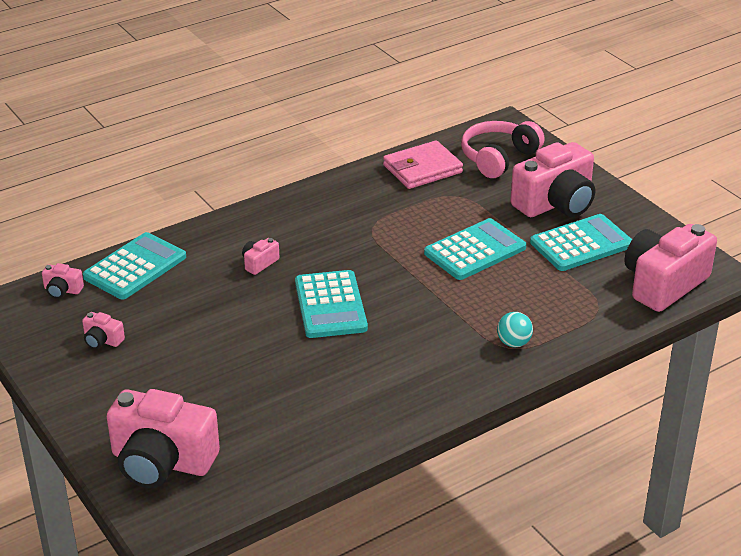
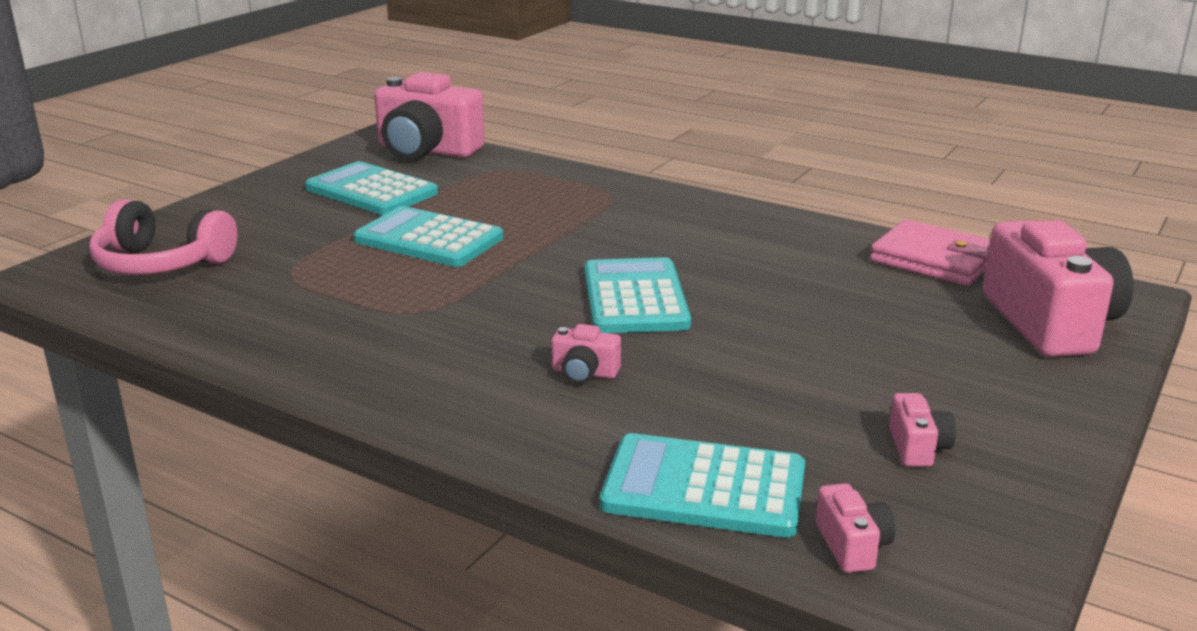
camera: 115 degrees left, 10 degrees down
turquoise calculator [295,270,368,338] -> turquoise calculator turned 60 degrees counterclockwise [584,257,691,333]
pink wallet [383,140,463,189] -> pink wallet moved to [870,219,991,286]
turquoise ball [497,312,533,347] -> none
pink camera [510,142,595,217] -> none

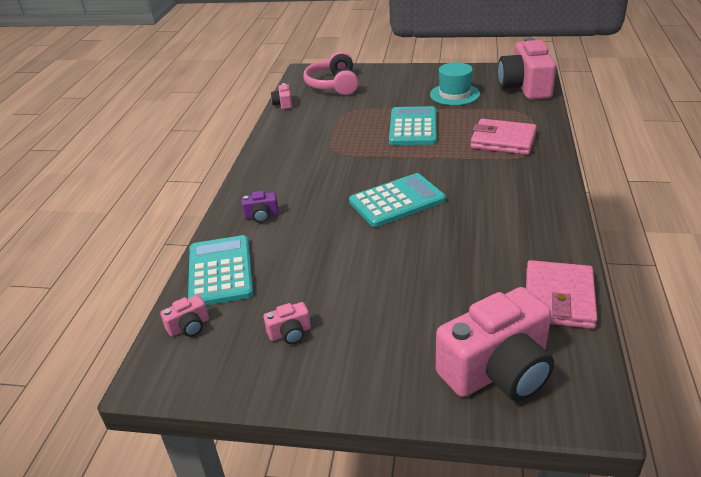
camera: 70 degrees right, 10 degrees up
turquoise calculator [305,161,438,215] -> turquoise hat [430,62,480,105]
pink camera [552,324,621,384] -> pink camera moved to [271,83,292,109]
none -> purple camera [242,191,279,223]
none -> pink wallet [470,119,537,155]

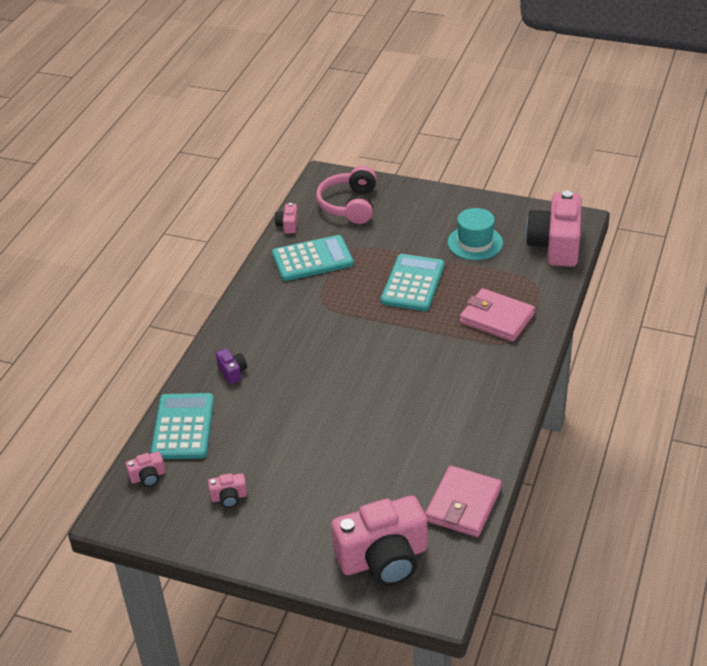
camera: 10 degrees right, 5 degrees up
purple camera [242,191,279,223] -> purple camera turned 120 degrees counterclockwise [216,348,247,384]
turquoise calculator [349,173,446,227] -> turquoise calculator moved to [272,235,354,281]

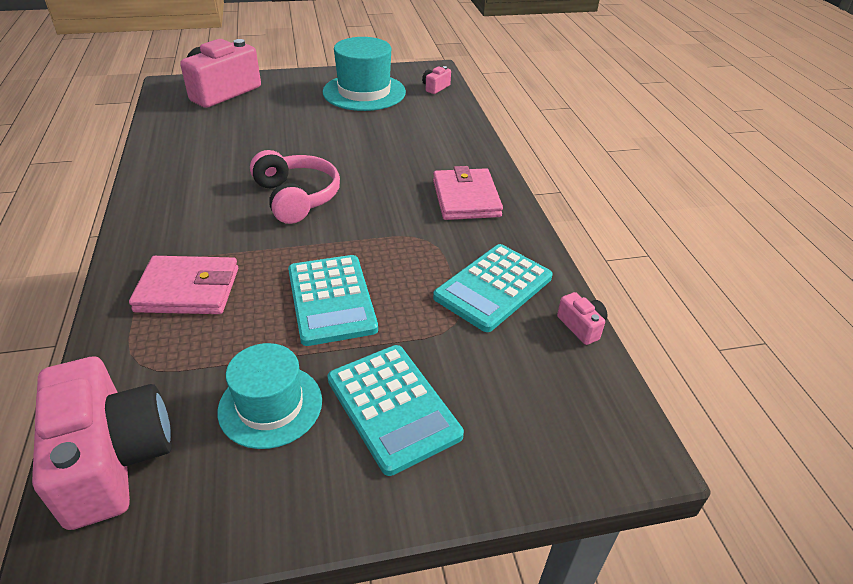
camera: 145 degrees right, 0 degrees up
turquoise calculator [151,393,214,459] -> turquoise calculator moved to [328,345,464,476]
pink camera [208,473,247,508] -> turquoise hat [323,37,406,111]
purple camera [216,348,247,384] -> none
pink headphones [316,166,376,224] -> pink headphones moved to [250,150,340,224]
pink wallet [425,465,502,537] -> pink wallet moved to [433,166,503,220]

